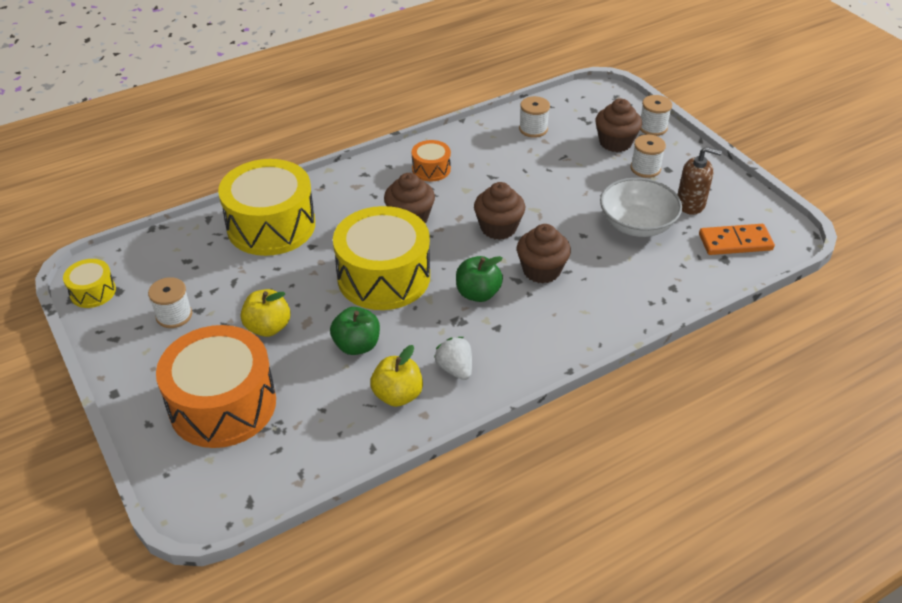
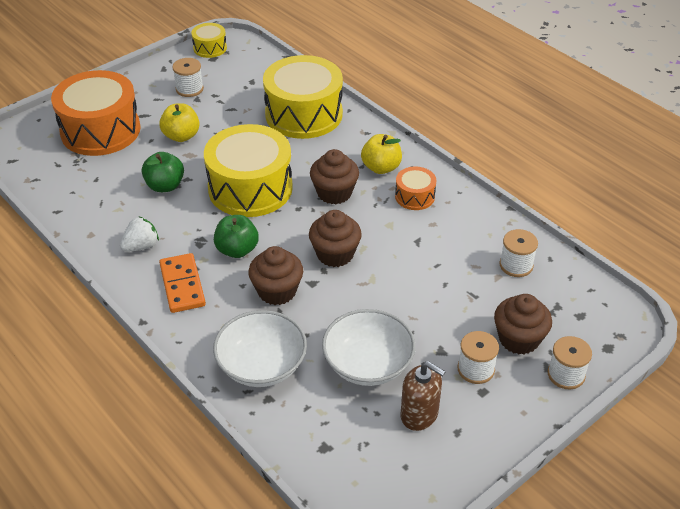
camera: 80 degrees right, 0 degrees up
yellow apple [370,345,423,407] -> yellow apple moved to [361,134,402,174]
brown soap dispenser [677,147,722,215] -> brown soap dispenser turned 60 degrees counterclockwise [400,361,446,431]
orange domino [699,224,775,255] -> orange domino moved to [159,253,206,313]
none -> white bowl [213,310,307,387]

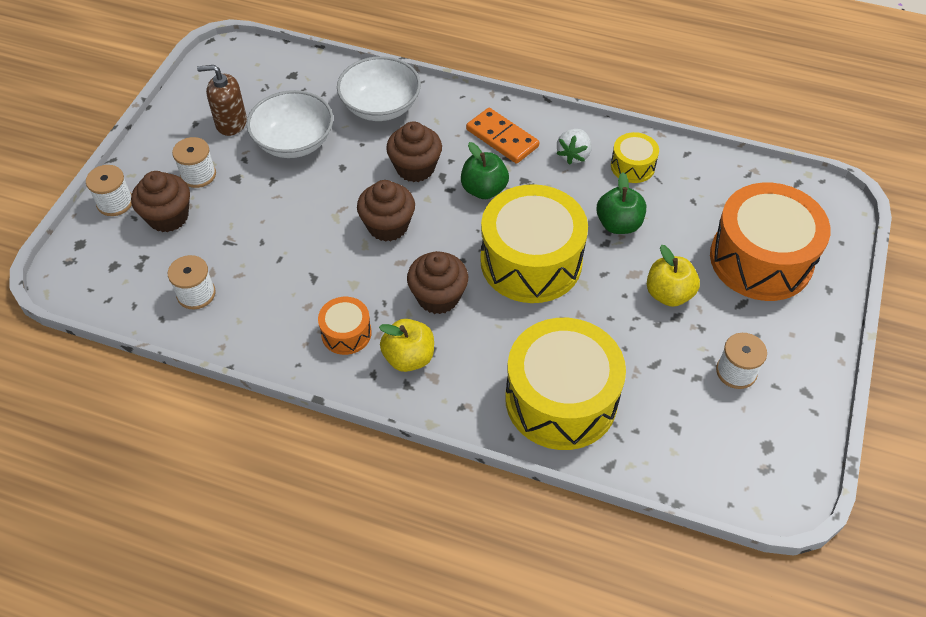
camera: 150 degrees right, 10 degrees up
yellow drum [191,23,227,58] -> yellow drum moved to [611,132,659,183]

